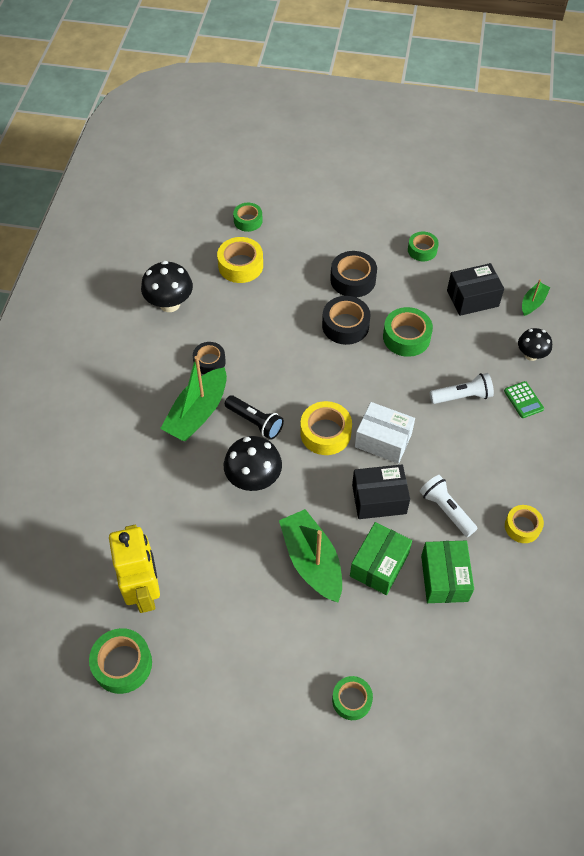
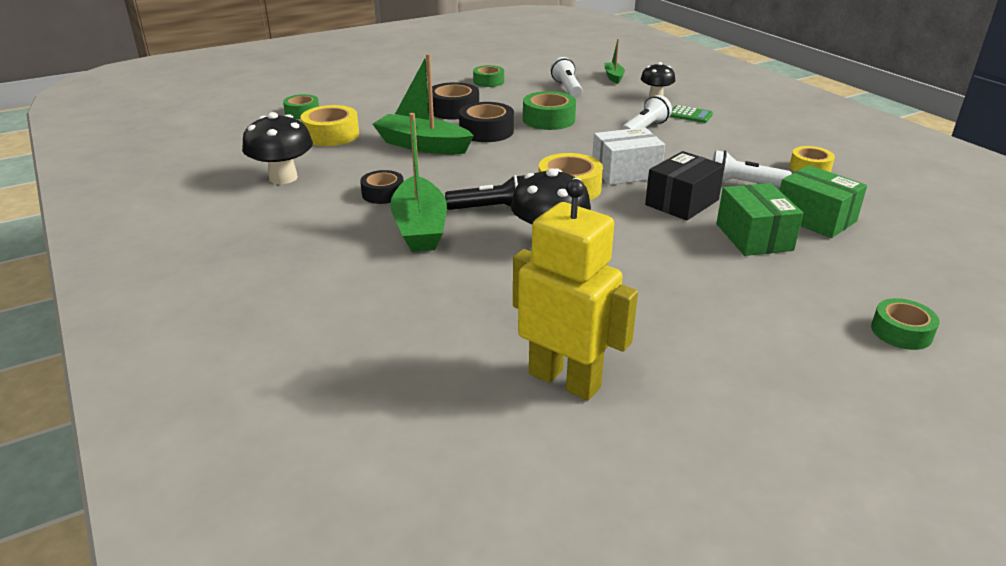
camera: 40 degrees left, 25 degrees down
green tape [89,628,152,694] -> none
green boat [279,509,342,602] -> green boat moved to [373,54,474,154]
black box [447,263,504,316] -> white flashlight [550,57,582,98]

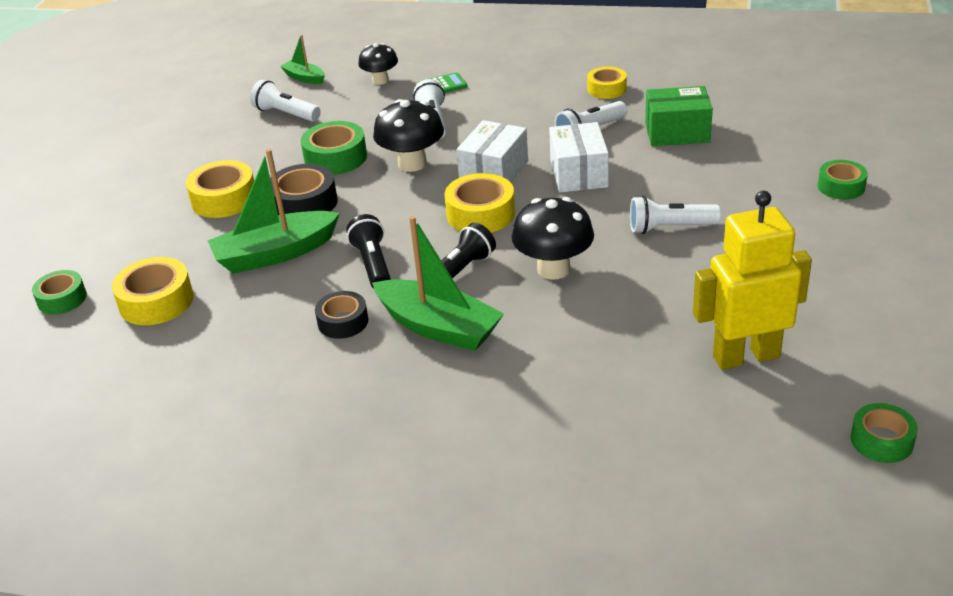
camera: 45 degrees left, 5 degrees up
black mushroom [242,112,313,184] -> black mushroom moved to [373,99,444,172]
black tape [428,82,479,119] -> yellow tape [186,160,254,218]
green tape [473,65,504,87] -> green tape moved to [851,403,918,463]
black box [645,151,725,221] -> white box [549,122,609,192]
green box [716,183,803,256] -> none
none -> black flashlight [346,214,391,289]
none -> white flashlight [630,196,721,234]

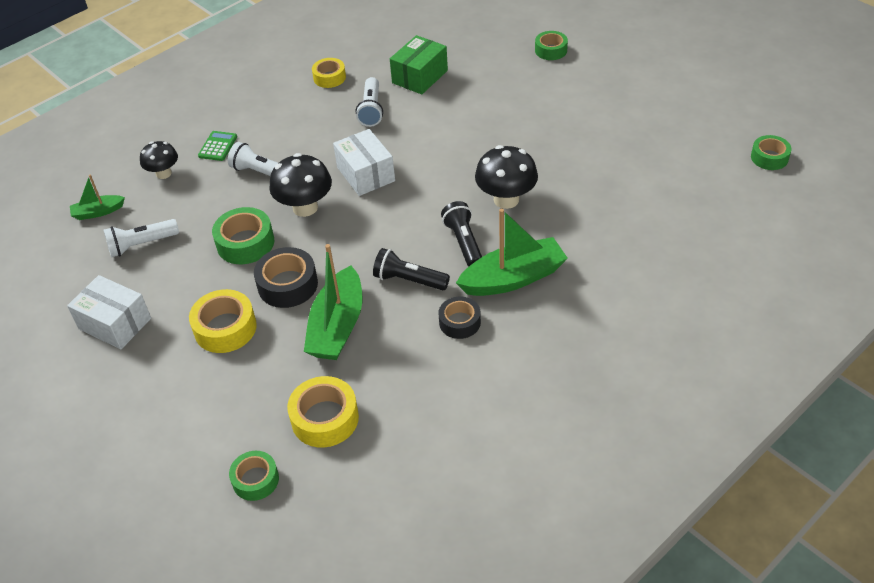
camera: 55 degrees left, 10 degrees up
yellow tape [445,173,515,233] -> none
white box [549,122,609,192] -> white box moved to [67,275,151,349]
white flashlight [630,196,721,234] -> none
yellow robot [693,191,812,370] -> none

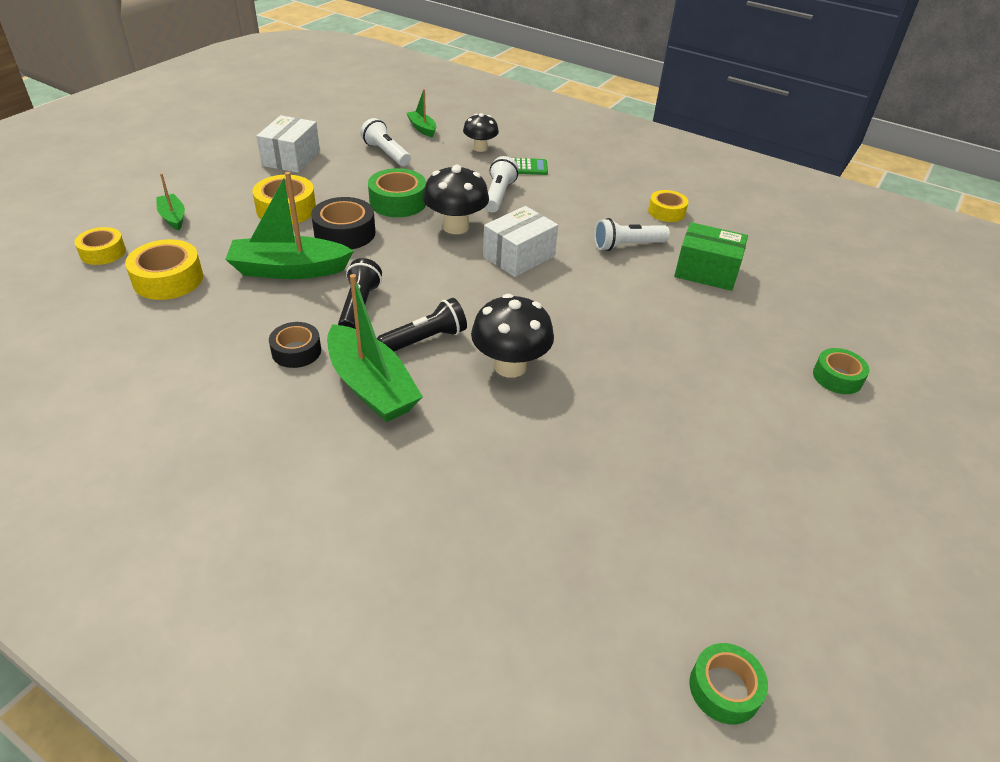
camera: 70 degrees right, 5 degrees down
green tape [229,451,279,501] -> yellow tape [74,227,126,265]
none -> green boat [156,173,185,231]

